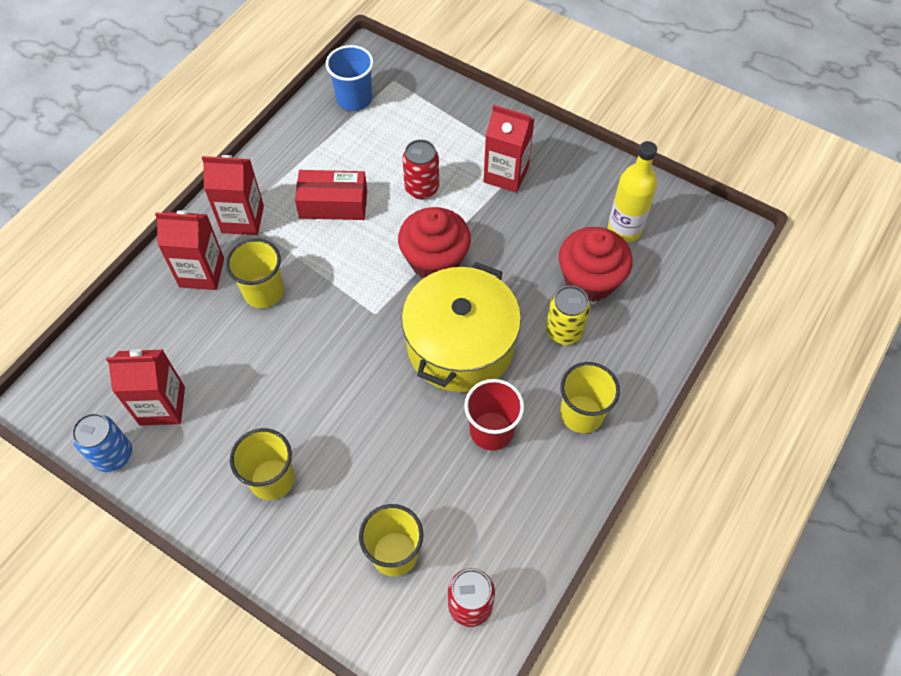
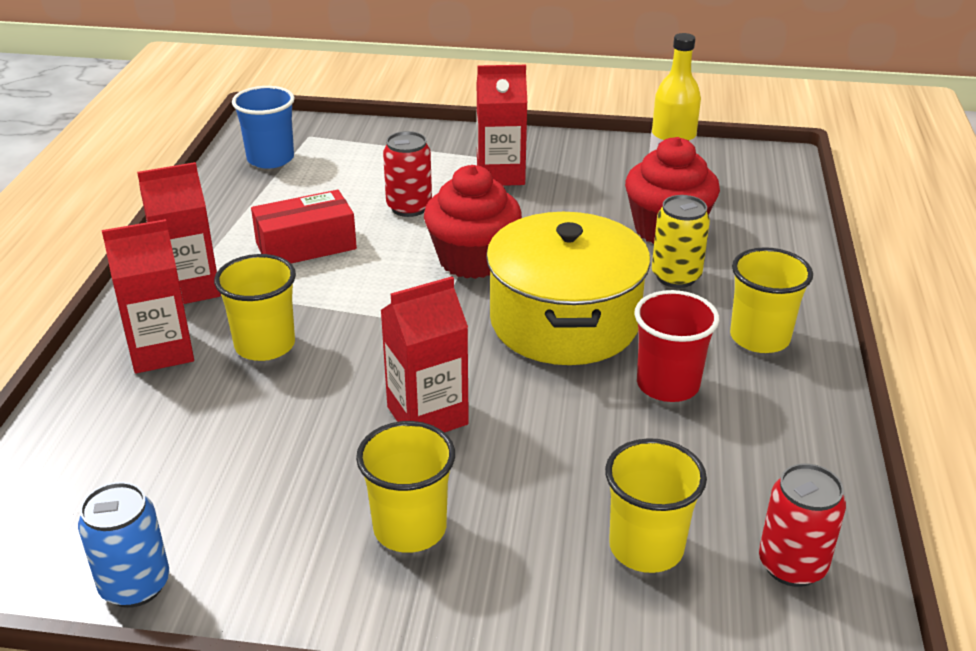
camera: 25 degrees left, 25 degrees down
red carton [106,349,185,426] -> red carton moved to [380,276,469,433]

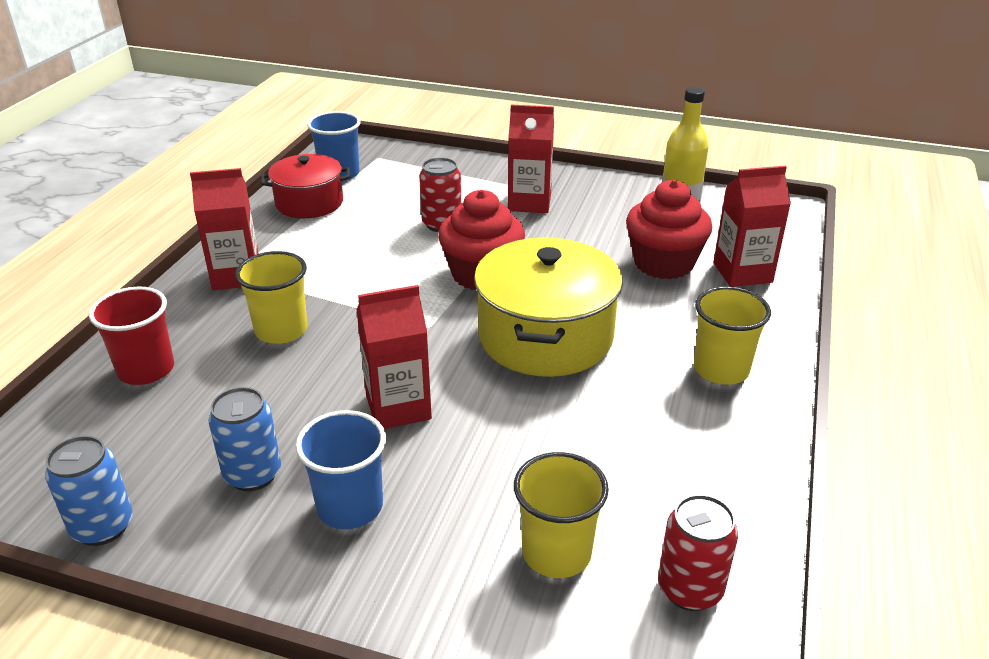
camera: 10 degrees right, 0 degrees up
red carton [102,219,194,373] -> red carton moved to [713,166,791,287]
red box [251,190,357,263] -> none
yellow cup [356,421,455,553] -> blue cup [296,410,386,529]
red cup [634,290,719,402] -> red cup moved to [89,286,174,385]
yellow can [652,195,710,288] -> none
none -> blue can [209,387,281,491]
none -> red pot [261,154,351,218]

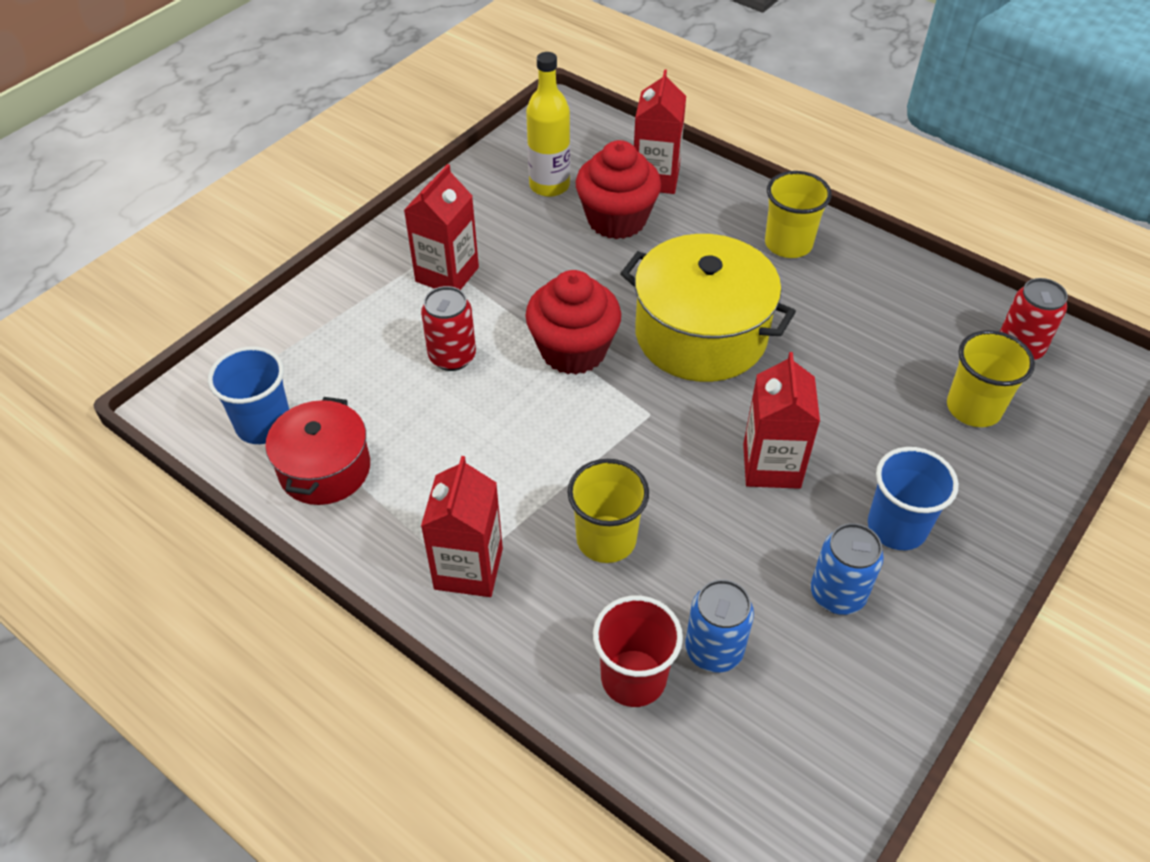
camera: 70 degrees left, 15 degrees up
blue can [45,436,133,546] -> blue can moved to [685,579,754,673]

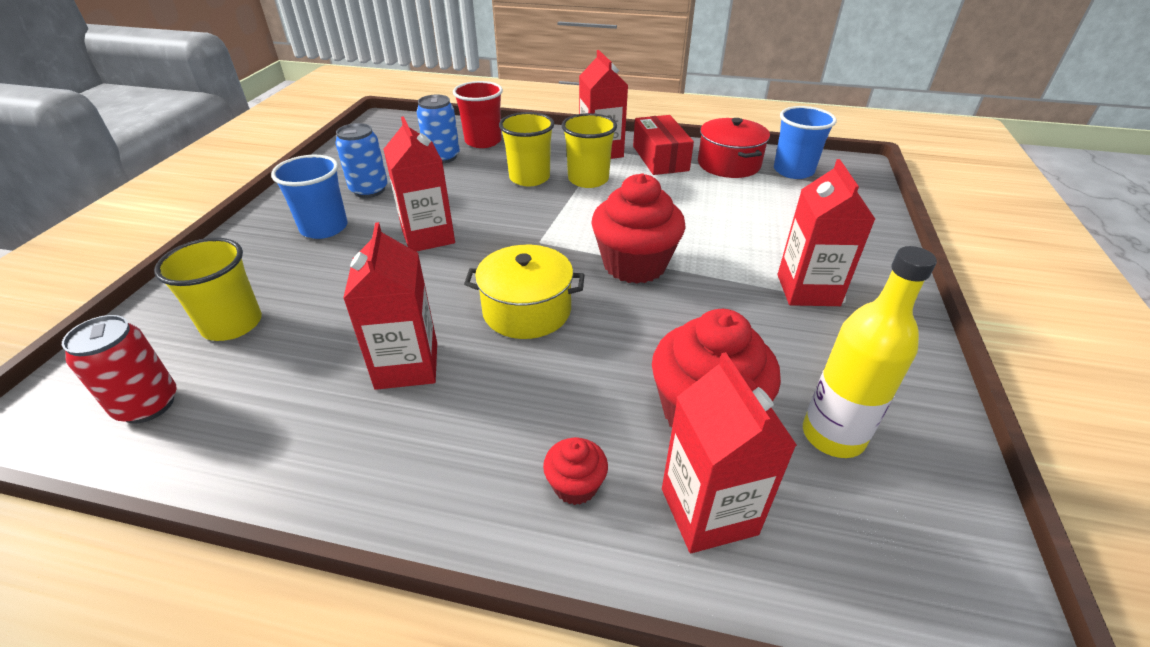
camera: 155 degrees right, 10 degrees down
red can [421,286,476,371] -> none
yellow pot [620,234,796,382] -> yellow pot [464,245,584,339], size x0.63
yellow cup [765,171,832,258] -> yellow cup moved to [562,113,617,188]
none -> red carton [343,222,437,390]
none -> red cupcake [543,437,608,505]
none -> red box [633,115,694,175]

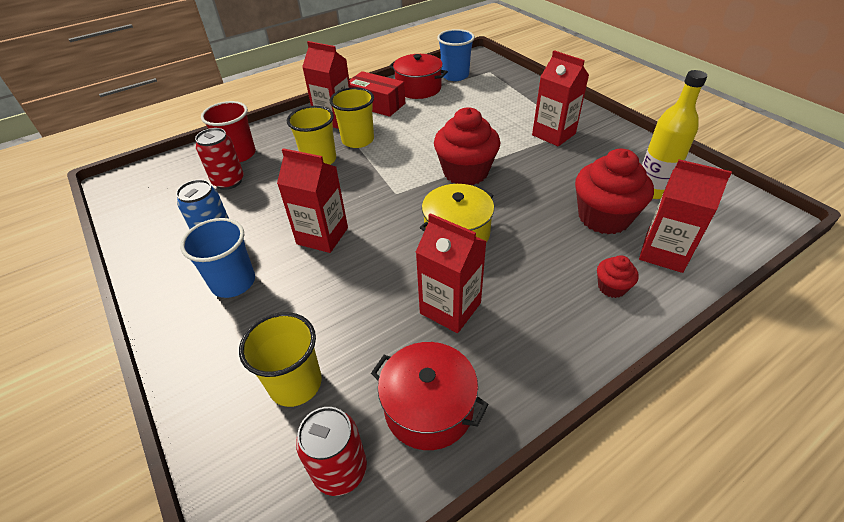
camera: 45 degrees left, 5 degrees up
blue can [417,95,460,163] -> red can [195,128,244,190]
none -> red pot [371,342,489,450]

